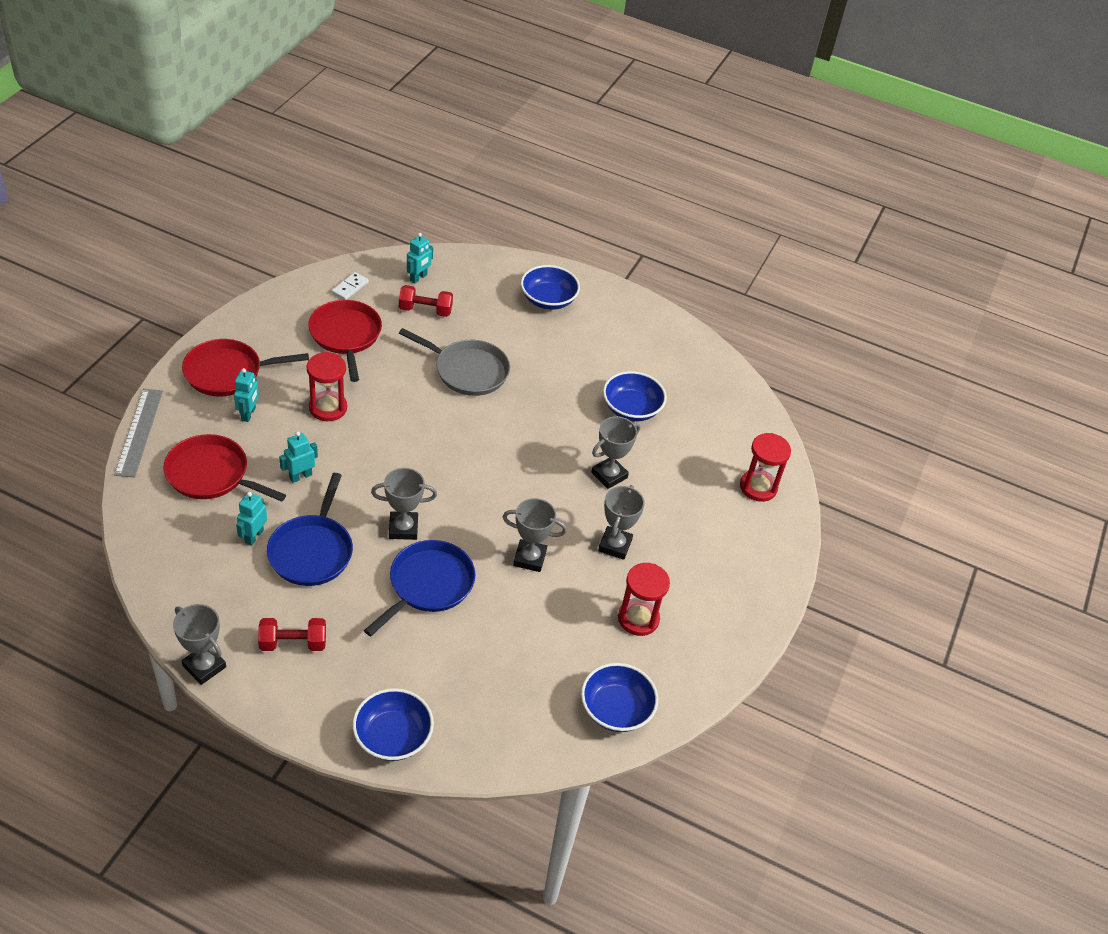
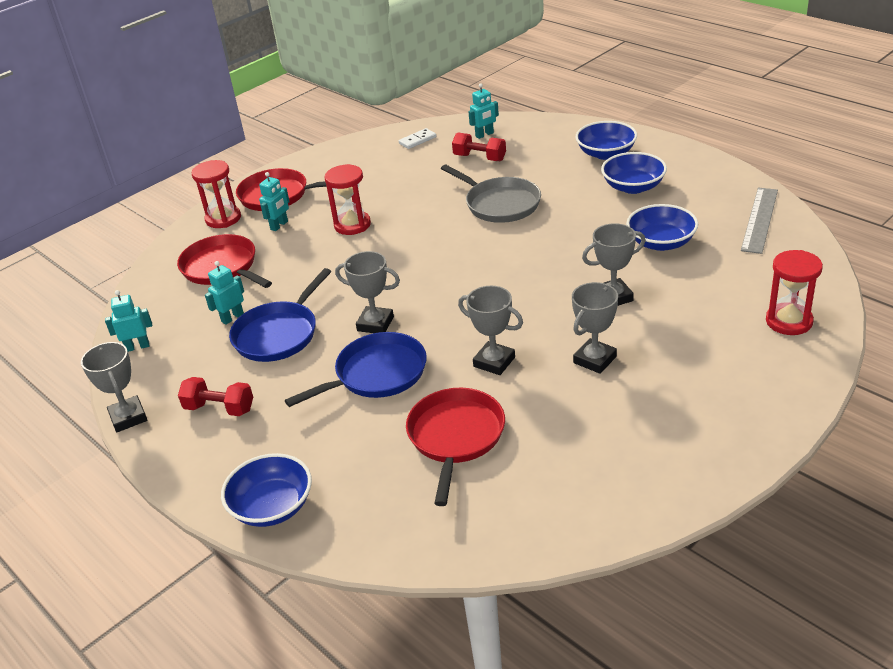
camera: 30 degrees right, 10 degrees down
grey ruler [114,389,163,478] -> grey ruler moved to [741,188,778,254]
turquoise robot [279,431,318,483] -> turquoise robot moved to [105,290,152,352]
red pan [308,300,382,382] -> red pan moved to [406,388,505,506]
blue bowl [581,663,658,732] -> blue bowl moved to [601,152,667,194]
red hourglass [618,563,670,636] -> red hourglass moved to [192,160,241,228]

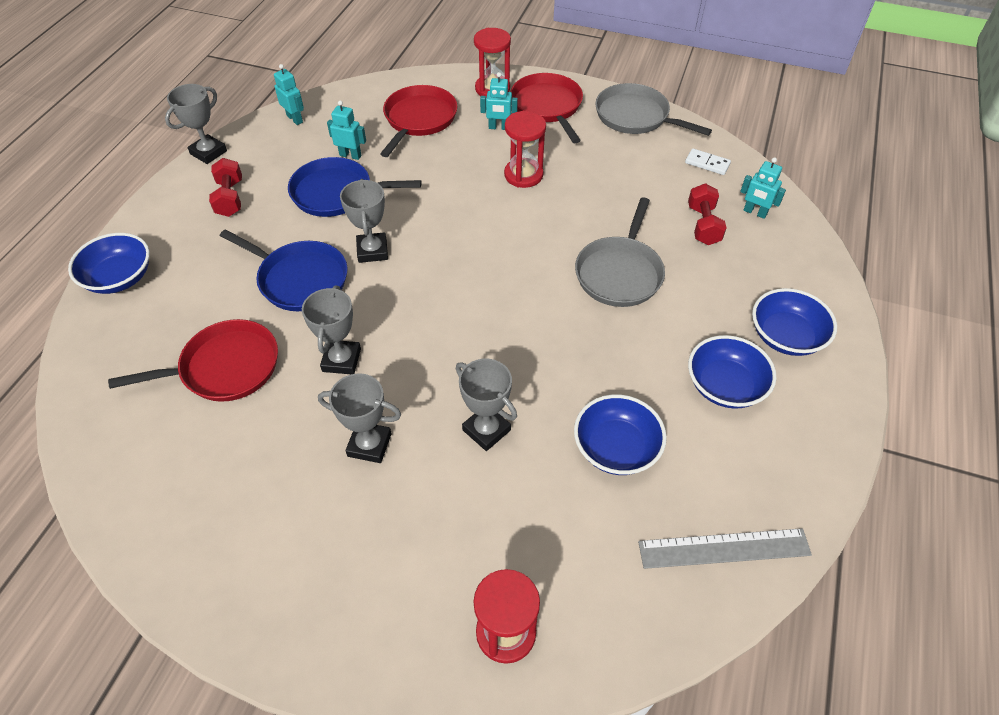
camera: 60 degrees right, 15 degrees up
none -> grey pan [595,83,712,136]

